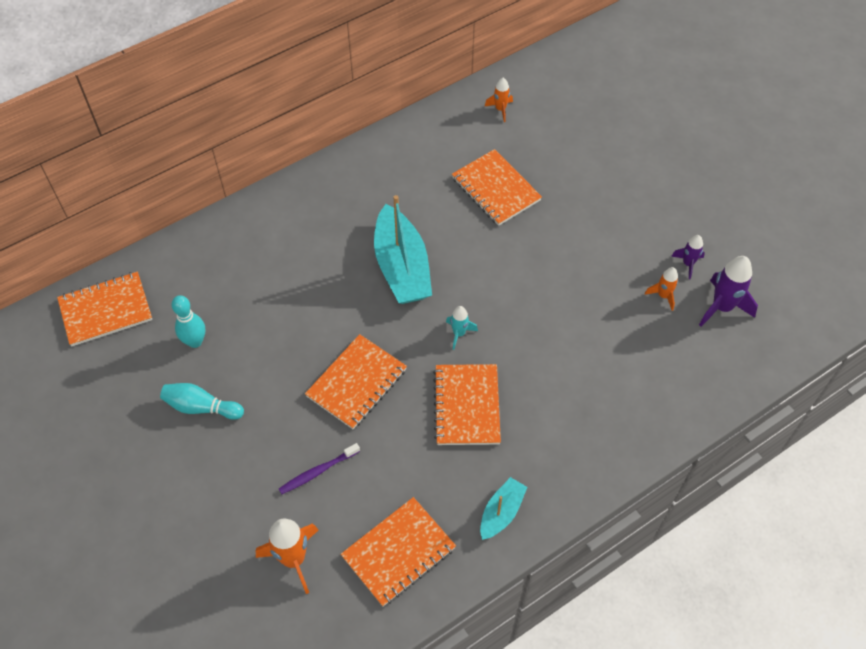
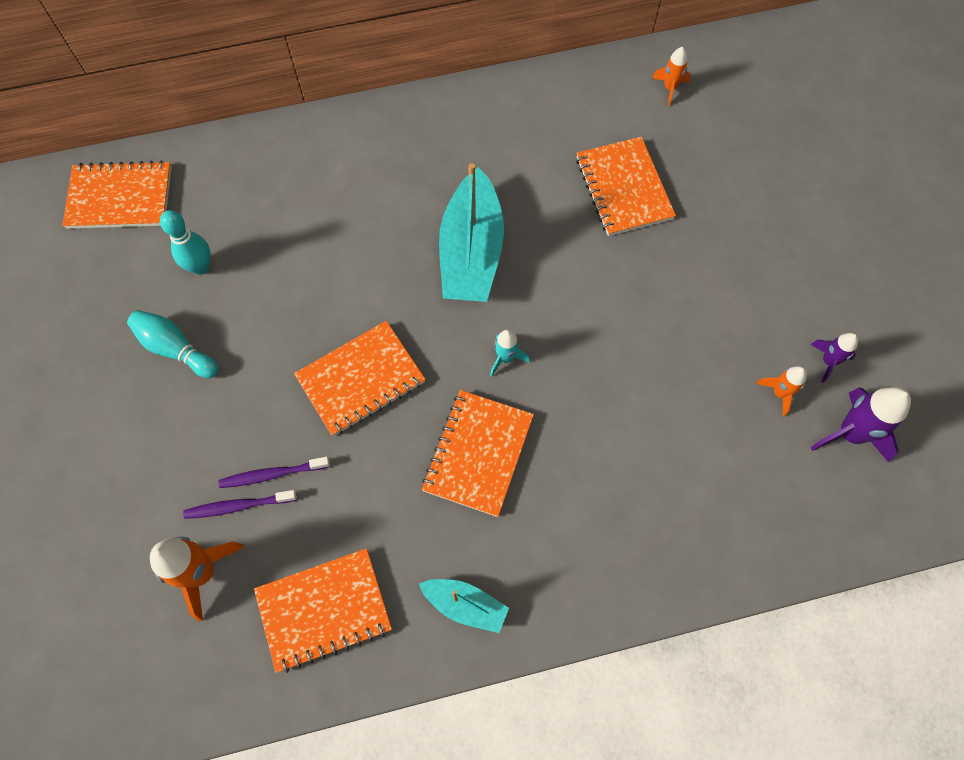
camera: 20 degrees right, 10 degrees up
turquoise boat [480,477,527,540] -> turquoise boat turned 60 degrees clockwise [419,579,509,633]
none -> purple toothbrush [183,490,297,519]

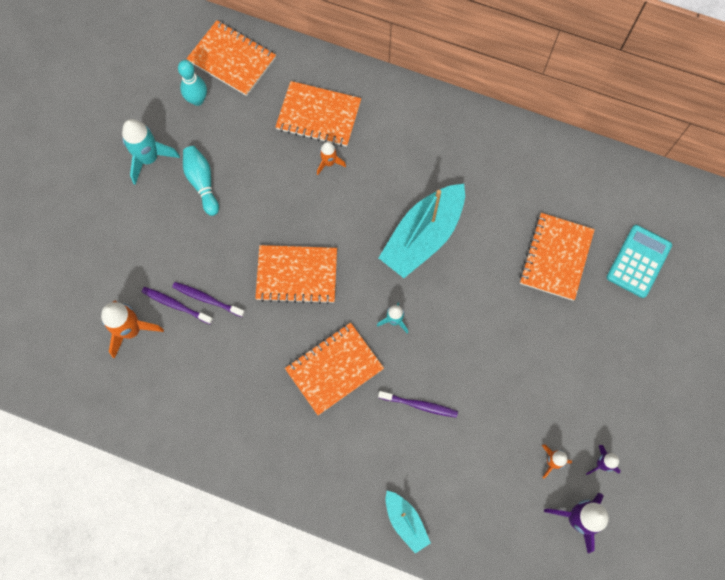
camera: 35 degrees right, 5 degrees up
turquoise bowling pin [160,210,211,275] -> turquoise bowling pin moved to [178,60,207,106]
orange notebook [254,548,392,673] -> orange notebook moved to [275,81,361,147]
turquoise boat [419,579,509,633] -> turquoise boat moved to [385,491,431,554]
orange rocket [652,47,691,106] -> orange rocket moved to [317,142,346,175]
none -> turquoise rocket [122,119,180,185]
none -> purple toothbrush [378,391,458,418]
none -> turquoise calculator [607,225,672,298]

